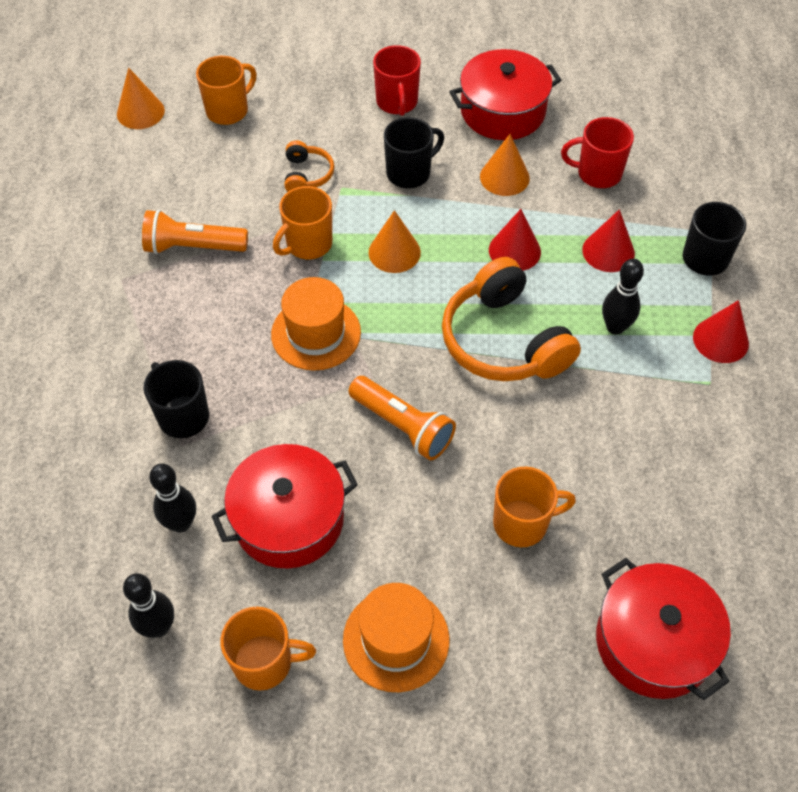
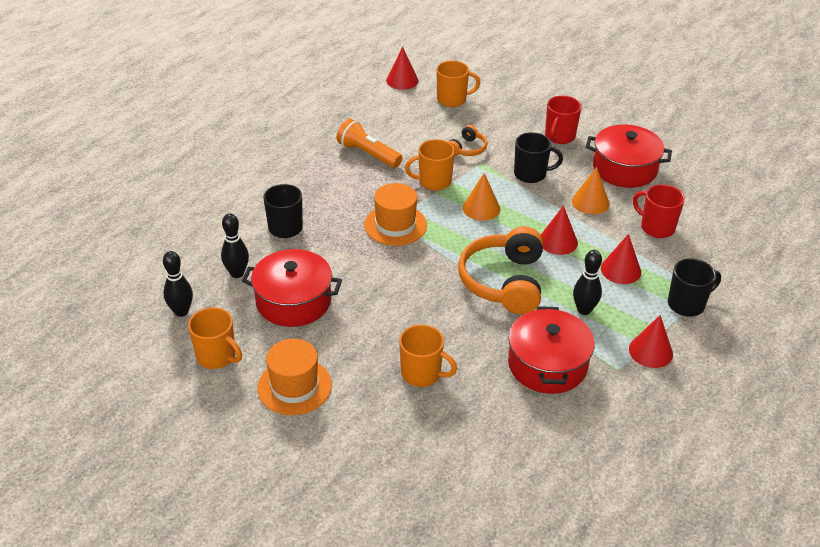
camera: 35 degrees right, 15 degrees down
orange cone [117,68,165,129] -> red cone [386,47,419,90]
orange flashlight [348,376,456,460] -> none
red pot [596,558,731,700] -> red pot moved to [508,306,595,394]

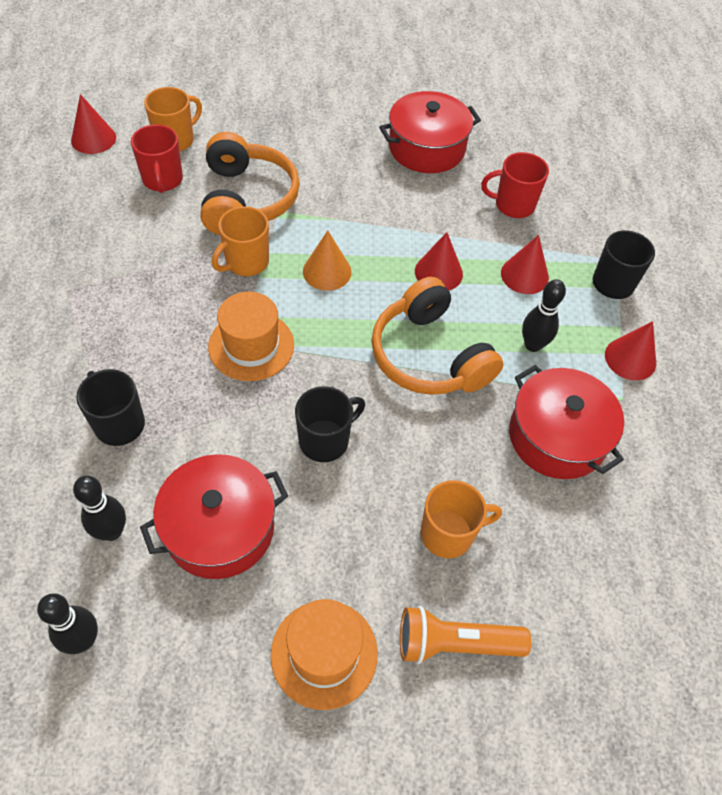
camera: 40 degrees left, 15 degrees up
orange mug [188,307,242,369] -> none
orange flashlight [337,119,402,168] -> orange flashlight moved to [400,606,531,664]
orange headphones [449,125,488,156] -> orange headphones [200,132,300,235], size x2.06
black mug [514,132,563,183] -> black mug moved to [295,386,365,462]
red mug [545,96,582,144] -> red mug moved to [131,125,183,193]
orange cone [572,167,609,214] -> none

